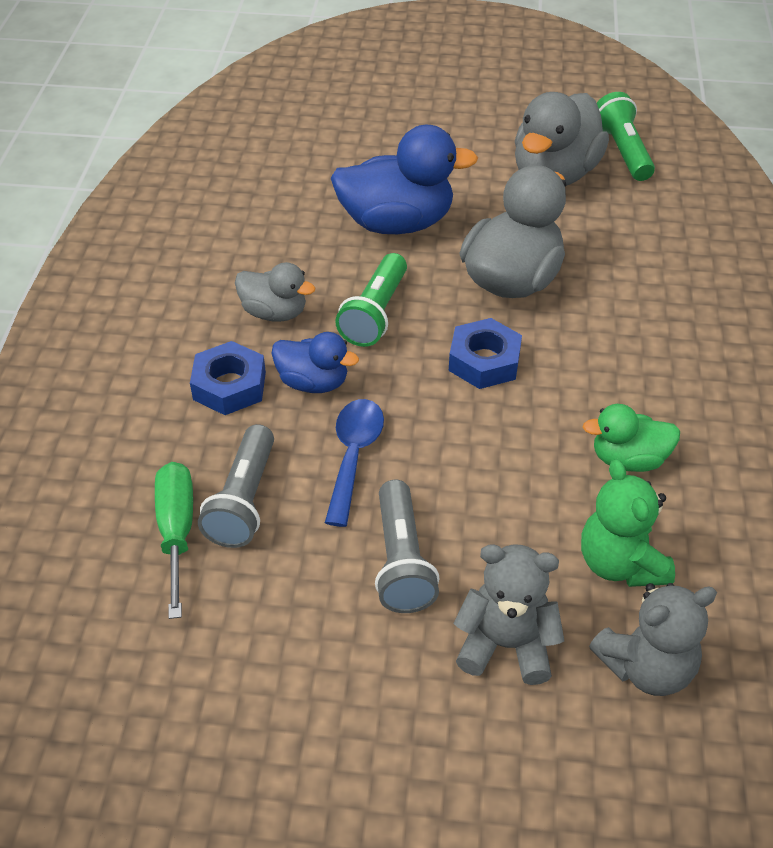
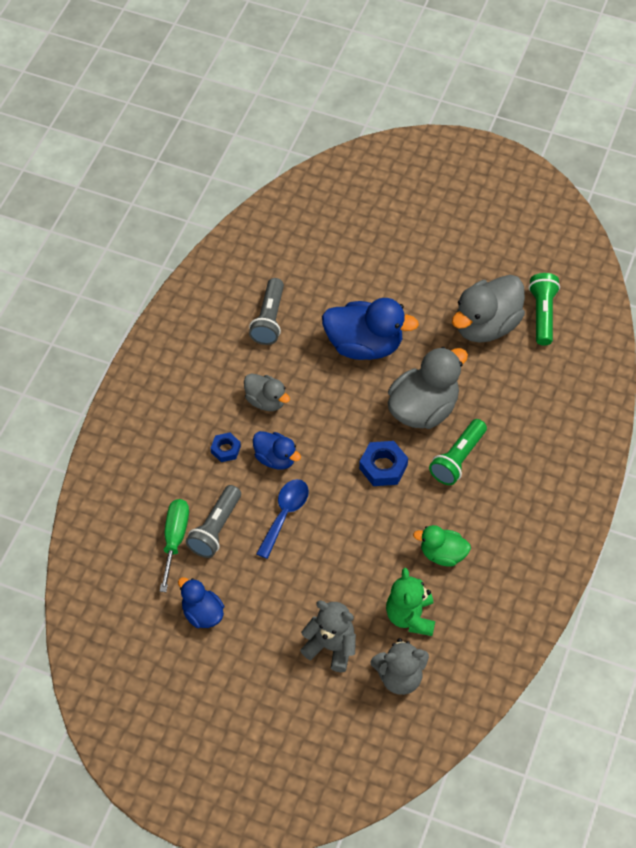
camera: 15 degrees right, 10 degrees up
blue nut [190,341,266,415] -> blue nut [211,432,241,462], size x0.63
green flashlight [335,253,407,347] -> green flashlight moved to [429,419,487,485]
grey flashlight [375,480,439,613] -> grey flashlight moved to [249,278,284,345]
none -> blue duck [178,577,224,628]

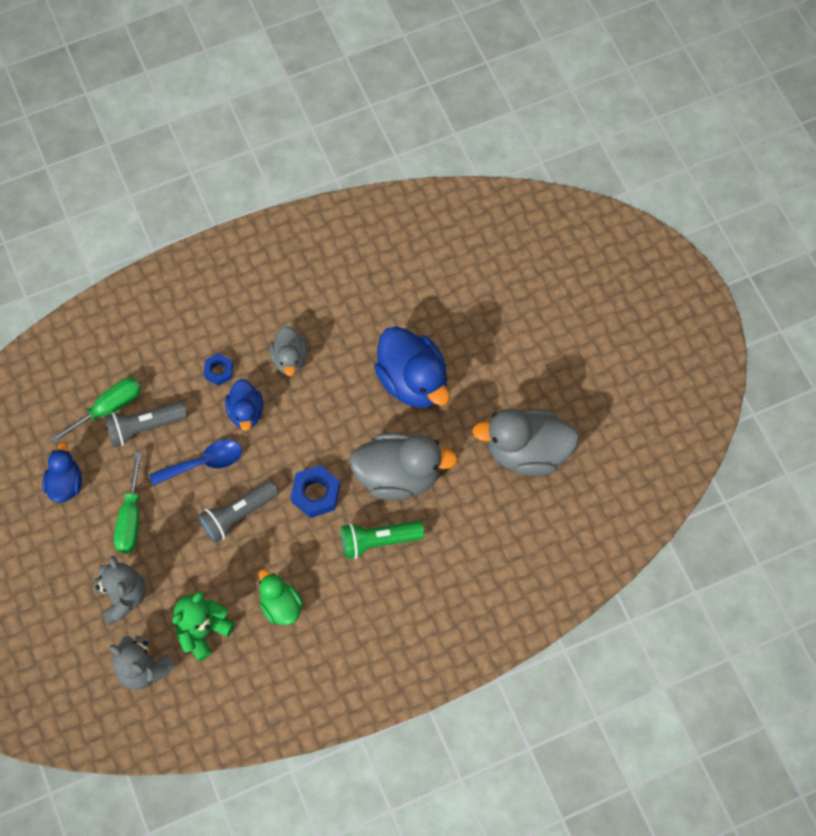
camera: 45 degrees right, 10 degrees up
grey flashlight [249,278,284,345] -> grey flashlight moved to [198,481,279,543]
green flashlight [529,273,560,346] -> none
none -> green screwdriver [114,452,142,553]

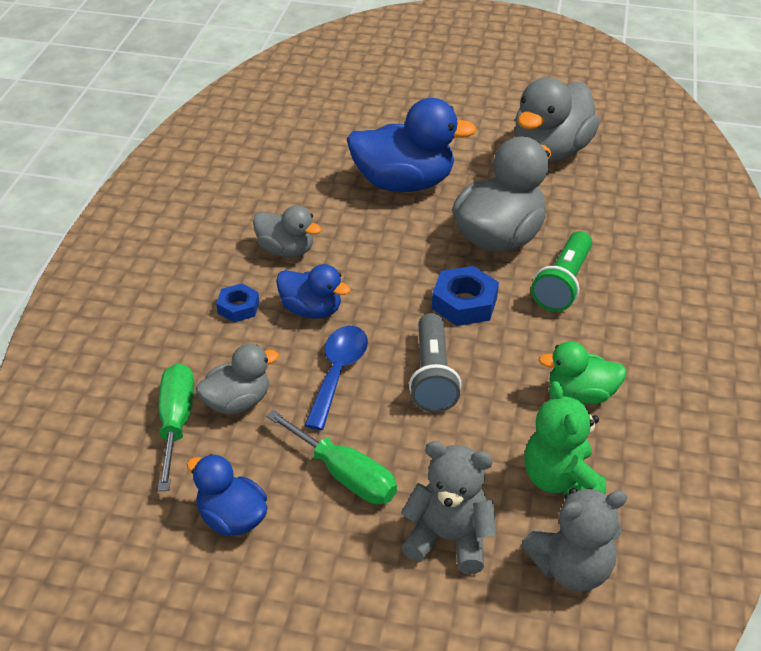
camera: 55 degrees left, 25 degrees down
grey flashlight [104,402,187,447] -> grey duck [196,344,279,415]

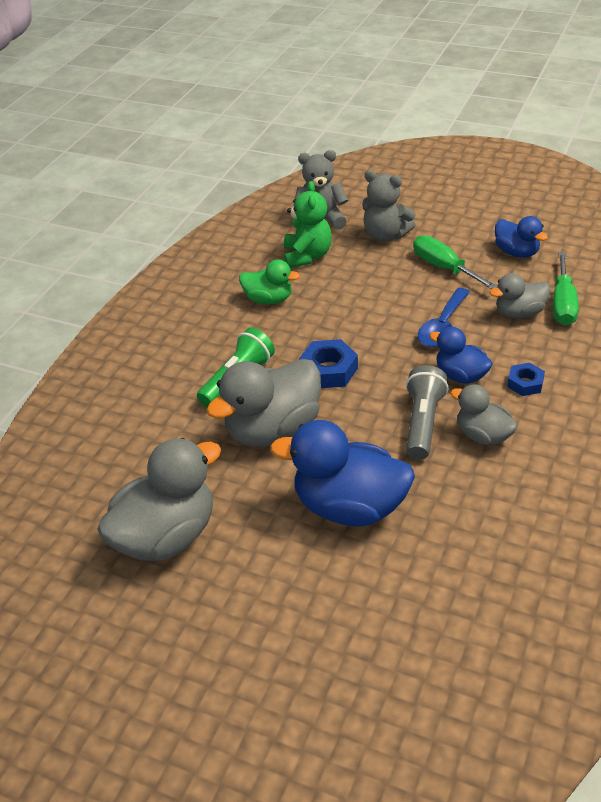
camera: 165 degrees left, 0 degrees up
grey flashlight [409,313,461,412] -> grey flashlight moved to [406,365,448,460]

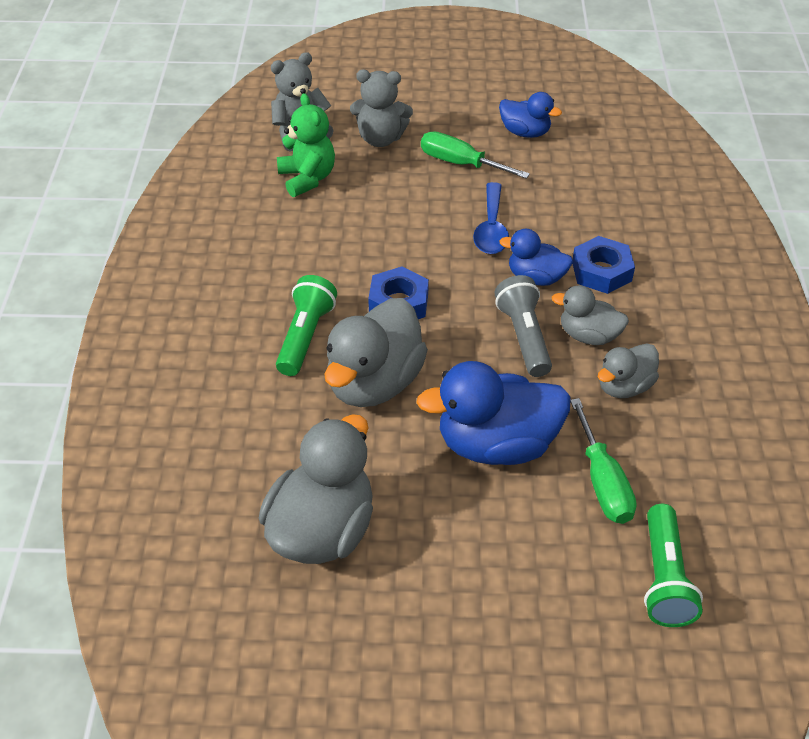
camera: 25 degrees left, 5 degrees up
green duck [239,260,300,304] -> none
grey duck [490,273,550,318] -> grey duck moved to [598,343,659,398]
blue nut [507,362,545,396] -> blue nut [572,236,635,294], size x1.59
green screwdriver [553,252,578,325] -> green screwdriver moved to [570,398,637,524]
none -> green flashlight [644,504,703,627]

